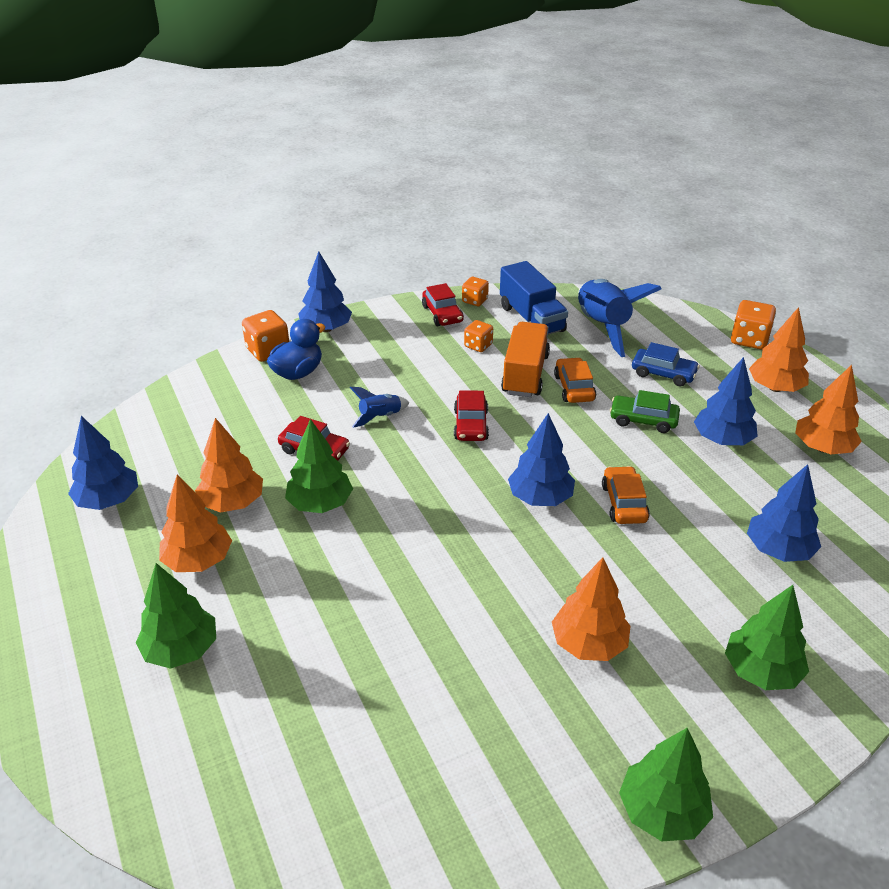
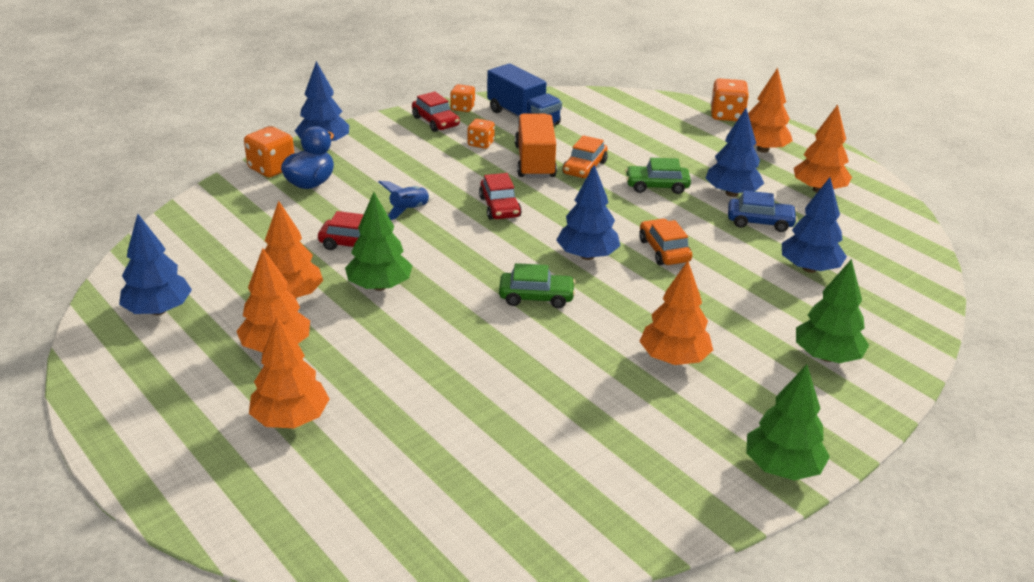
camera: 15 degrees left, 5 degrees down
green tree [136,563,216,669] -> orange tree [249,317,330,428]
orange car [554,357,596,403] -> orange car turned 135 degrees counterclockwise [563,135,608,178]
blue rocket [578,279,662,357] -> none
blue car [632,342,700,386] -> blue car moved to [728,190,797,232]
none -> green car [499,263,575,308]

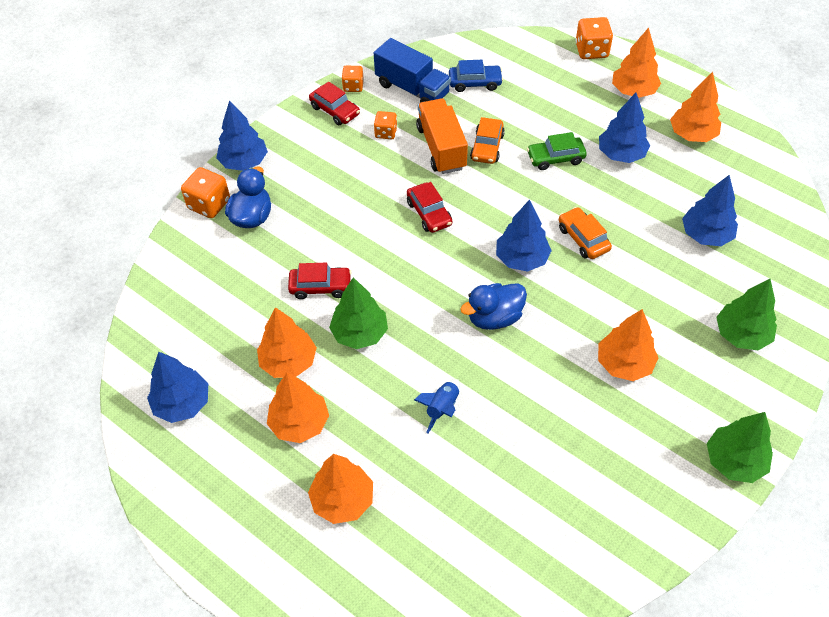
camera: 10 degrees left, 20 degrees up
blue rocket [379,181,434,220] -> blue rocket moved to [414,379,460,434]
green car [499,263,575,308] -> blue duck [460,283,527,330]
blue car [728,190,797,232] -> blue car moved to [449,60,503,92]

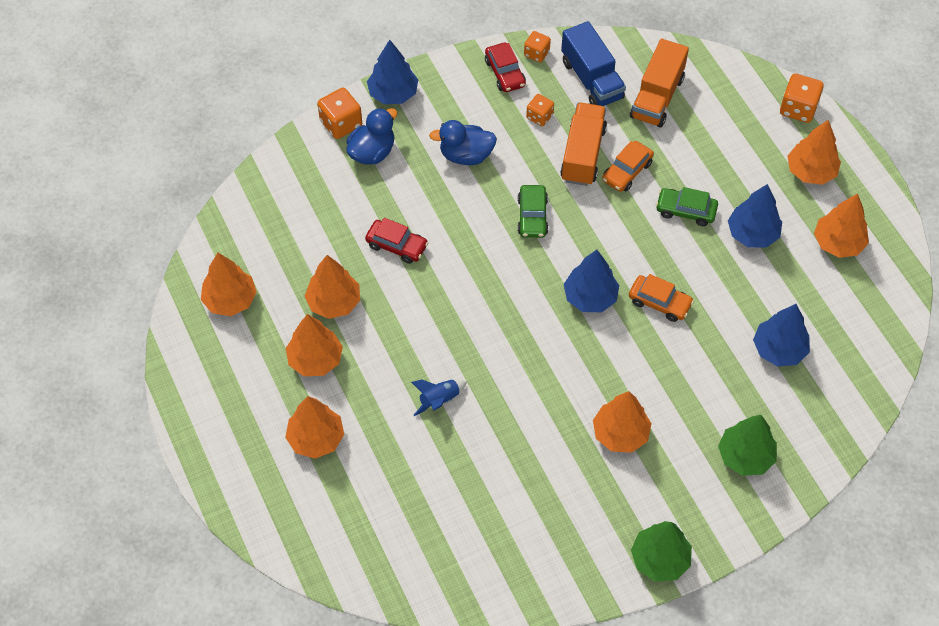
camera: 25 degrees right, 5 degrees up
blue tree [147,352,208,423] -> orange tree [201,253,257,316]
green tree [329,277,388,349] -> none
red car [407,182,452,233] -> green car [518,185,548,238]
blue car [449,60,503,92] -> orange truck [630,39,689,127]
blue duck [460,283,527,330] -> blue duck moved to [429,120,497,165]
orange car [559,207,612,259] -> orange car turned 120 degrees clockwise [629,274,694,322]

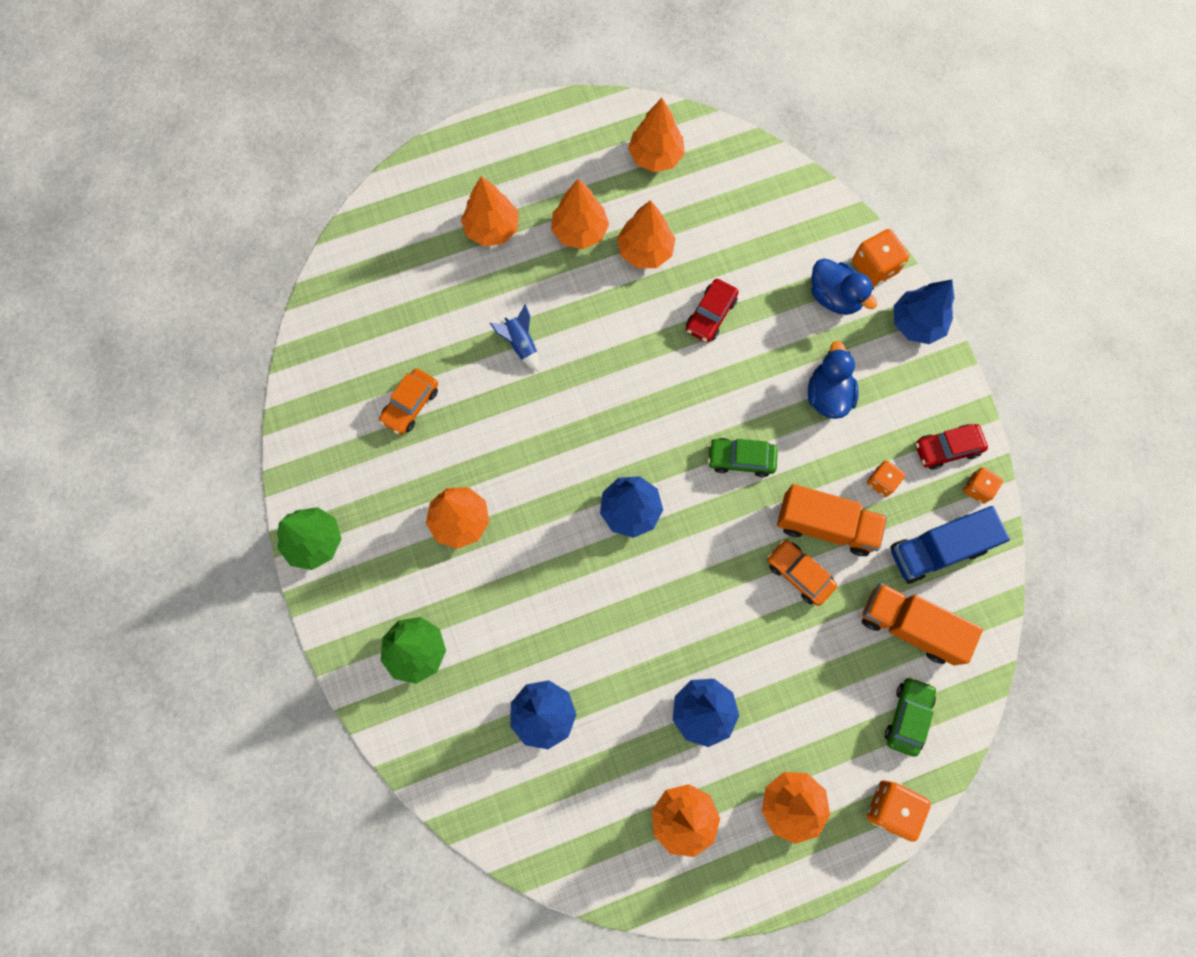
camera: 95 degrees right, 15 degrees up
orange car [629,274,694,322] -> orange car moved to [379,368,438,435]
green car [656,187,718,226] -> green car moved to [885,677,936,757]

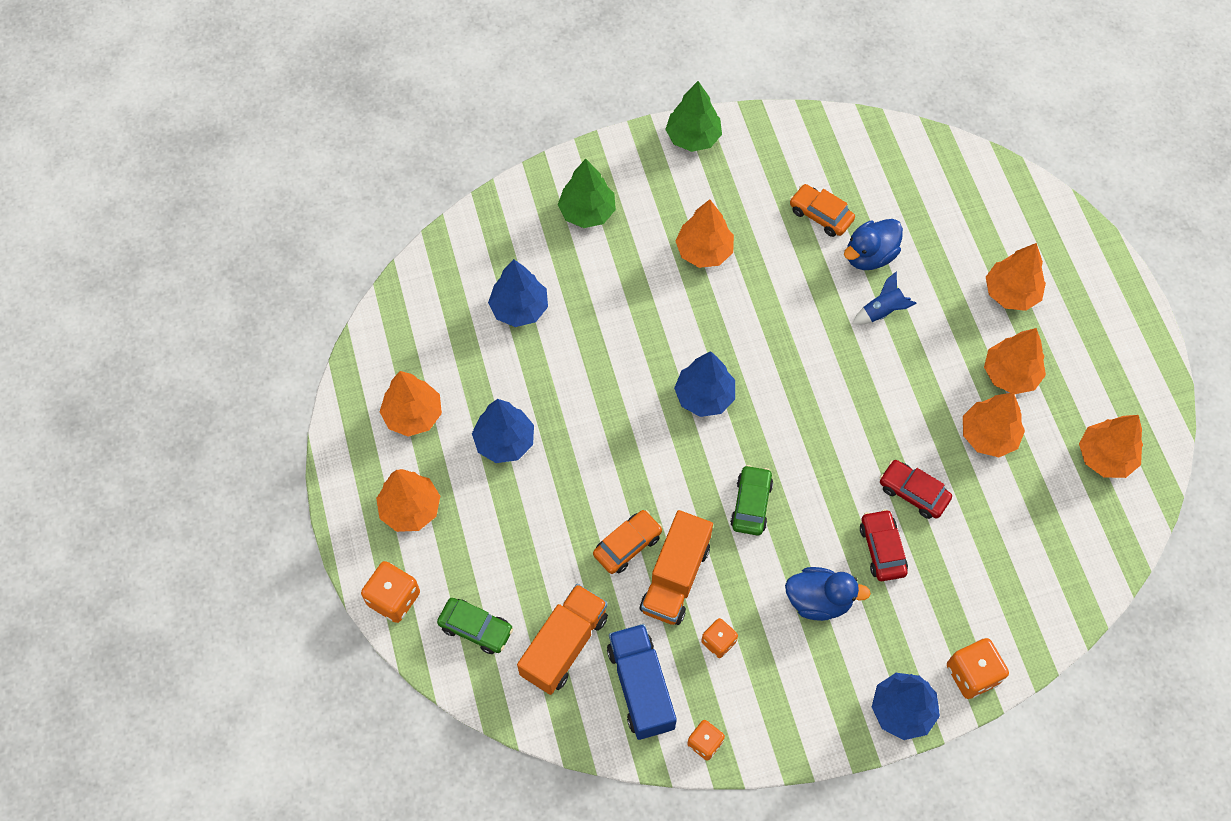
camera: 95 degrees right, 10 degrees down
blue duck [811,258,877,315] -> blue duck moved to [844,219,903,270]
red car [915,424,988,469] -> red car moved to [860,509,908,581]

